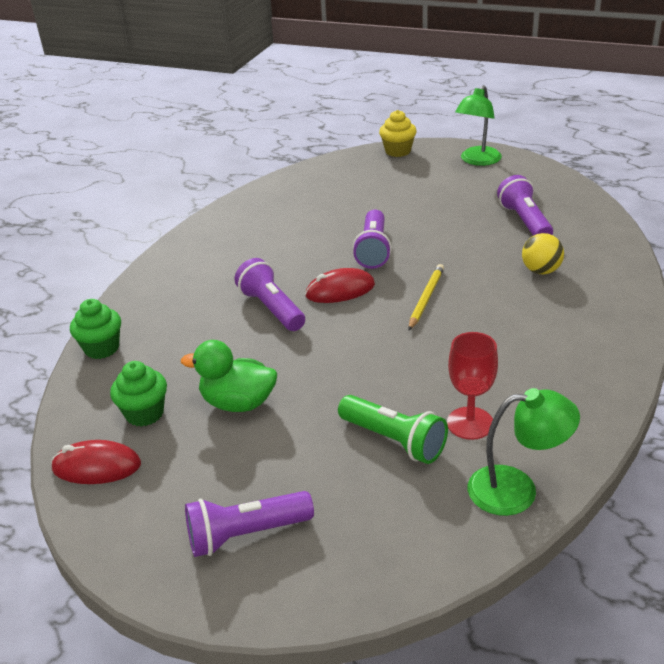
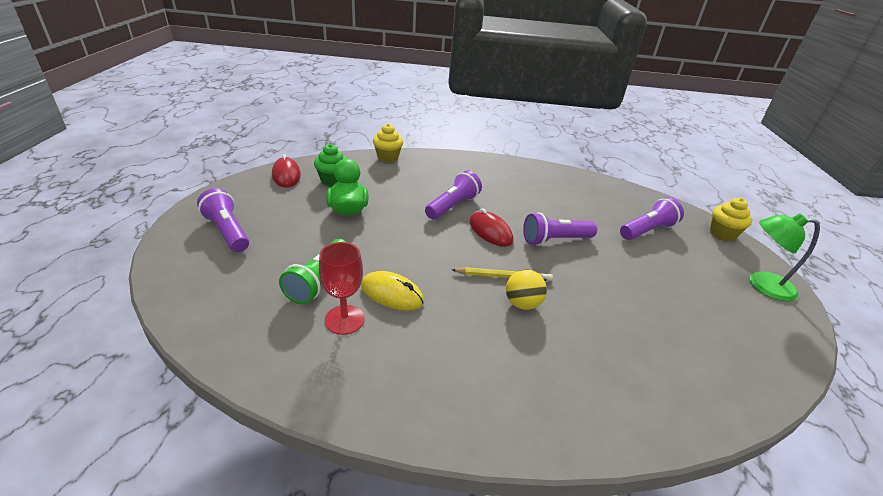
camera: 65 degrees right, 0 degrees up
green cupcake [70,299,121,359] -> yellow cupcake [373,124,403,162]
green lamp [468,388,580,516] -> none
purple flashlight [497,175,553,236] -> purple flashlight moved to [620,197,684,240]
yellow ball [522,233,564,274] -> yellow ball moved to [506,269,547,310]
none -> yellow mouse [361,271,424,311]

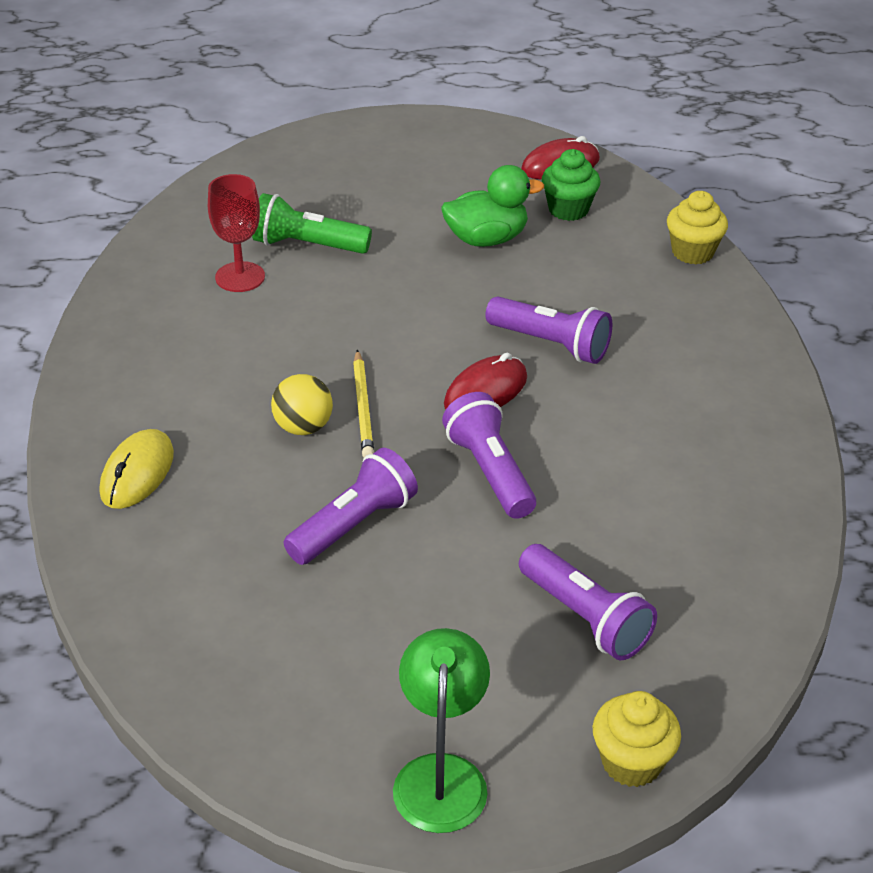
camera: 85 degrees right, 5 degrees up
purple flashlight [197,188,249,252] -> purple flashlight moved to [283,448,418,565]
yellow mouse [361,271,424,311] -> yellow mouse moved to [99,429,174,509]

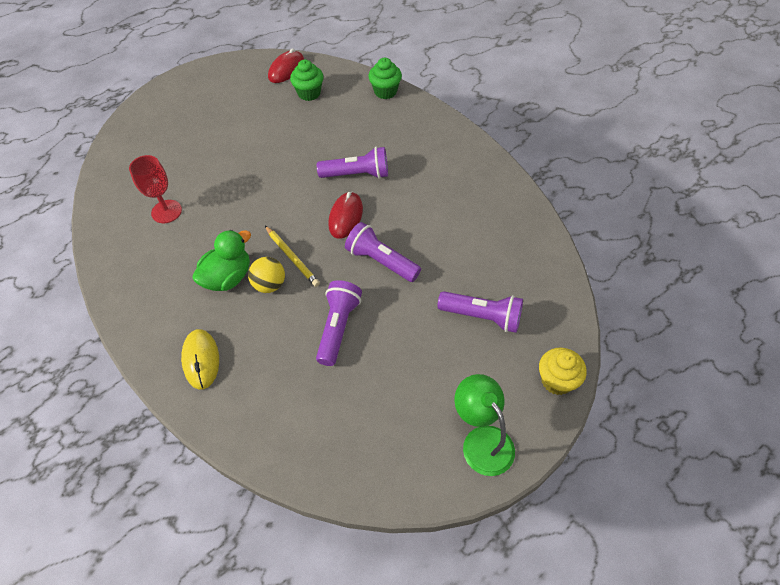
camera: 30 degrees left, 15 degrees up
green flashlight [252,193,372,254] -> none
green duck [442,165,544,247] -> green duck moved to [192,230,251,291]
yellow cupcake [667,191,728,264] -> green cupcake [368,58,402,99]

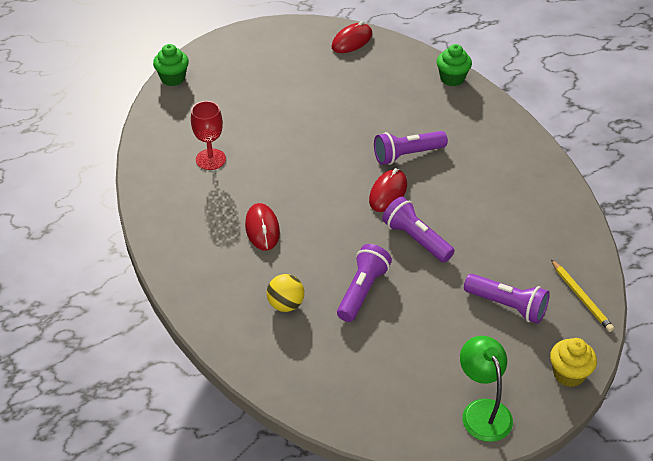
camera: 10 degrees right, 10 degrees down
yellow mouse [181,329,219,389] -> none
green duck [192,230,251,291] -> red mouse [245,203,280,251]
yellow ball [248,257,285,293] -> yellow ball moved to [267,274,304,312]
yellow pencil [265,226,320,287] -> yellow pencil moved to [551,260,614,332]
green cupcake [290,59,324,101] -> green cupcake moved to [153,44,189,86]
purple flashlight [317,147,388,179] -> purple flashlight turned 150 degrees clockwise [374,131,448,165]

